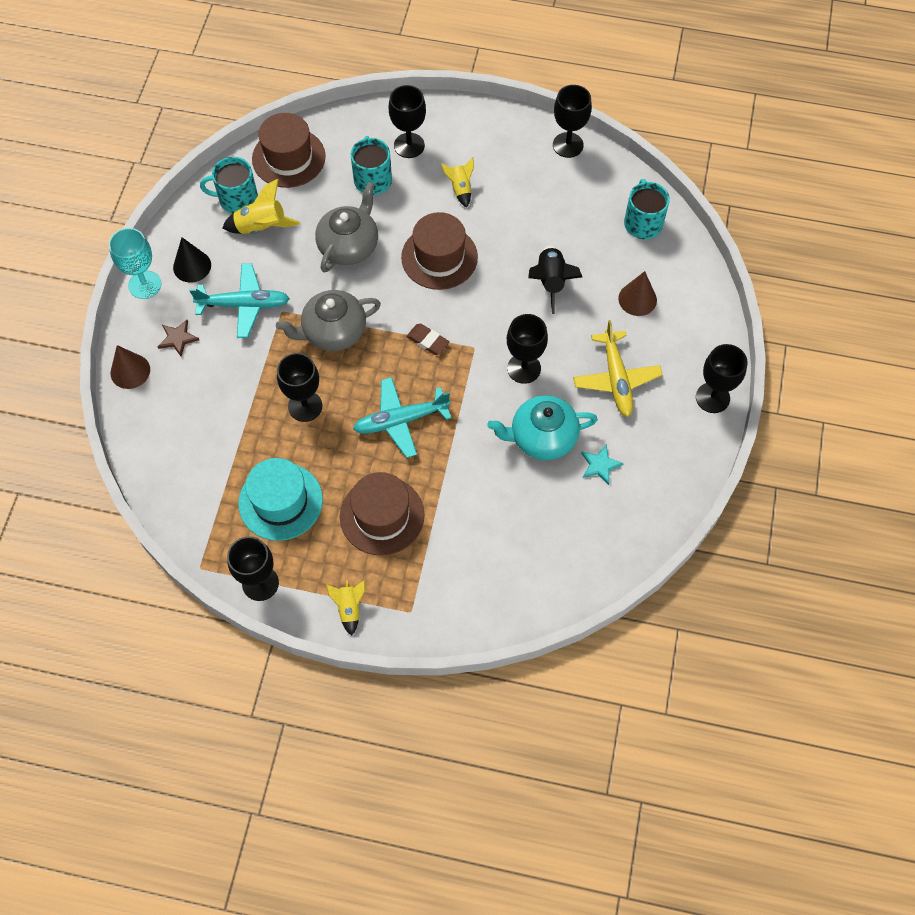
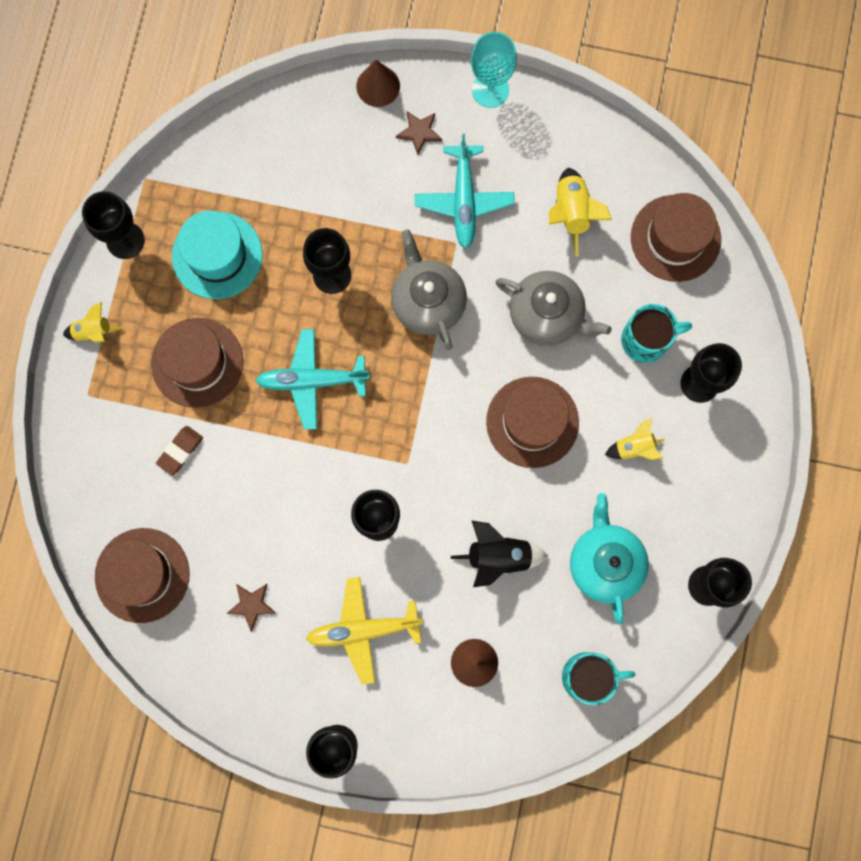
camera: 90 degrees right, 15 degrees up
black cone [173,237,211,283] -> none
turquoise mug [200,157,258,213] -> none
turquoise plane [353,377,452,458] -> turquoise plane turned 75 degrees counterclockwise [255,329,370,430]
brown eraser [406,324,450,355] -> brown eraser moved to [156,426,203,475]
turquoise teapot [487,395,598,460] -> turquoise teapot moved to [570,493,649,625]
turquoise star [581,444,624,485] -> brown star [226,584,276,632]
none -> brown hat [95,528,190,623]

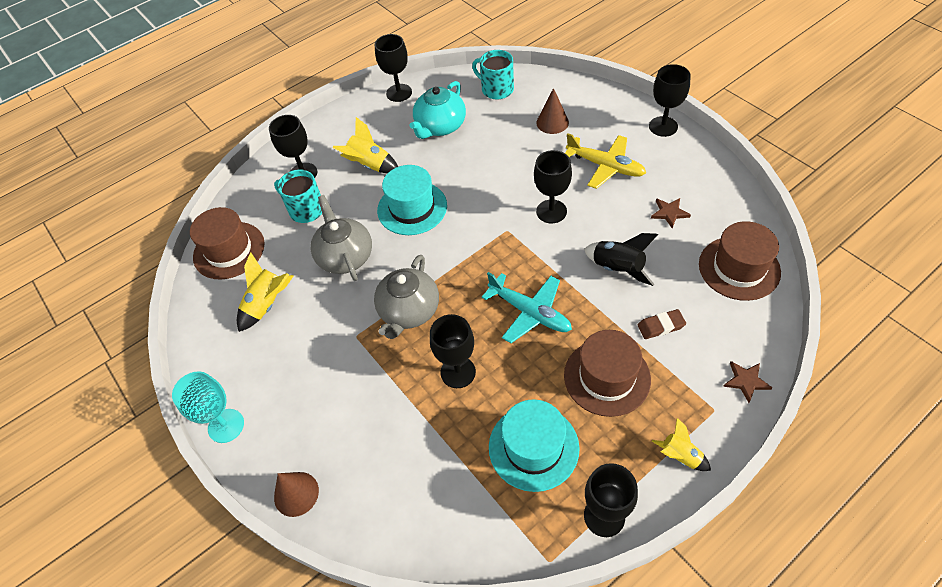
camera: 135 degrees left, 25 degrees down
brown star [396,111,442,155] -> brown star moved to [723,361,773,403]
turquoise plane [415,134,515,249] -> none
black rocket [451,520,548,587] -> black rocket moved to [584,233,658,286]
brown hat [486,377,579,468] -> turquoise hat [377,165,447,235]
yellow rocket [605,418,665,460] -> yellow rocket [333,117,398,173], size x1.54

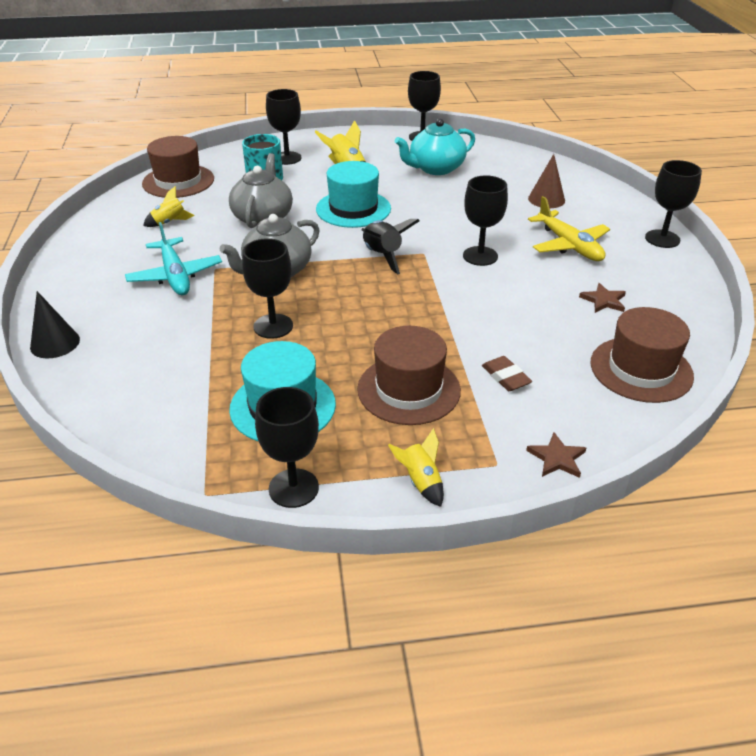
camera: 25 degrees right, 15 degrees down
turquoise goblet [172,371,244,443] -> none
yellow rocket [237,252,294,332] -> yellow rocket [143,186,195,227], size x0.65
brown cone [274,472,319,517] -> black cone [30,291,80,358]
turquoise mug [472,50,514,100] -> none
turquoise plane [482,272,572,343] -> turquoise plane moved to [125,222,222,295]
black rocket [584,233,658,286] -> black rocket moved to [361,219,420,274]
brown eraser [637,309,686,339] -> brown eraser turned 45 degrees clockwise [482,356,532,391]

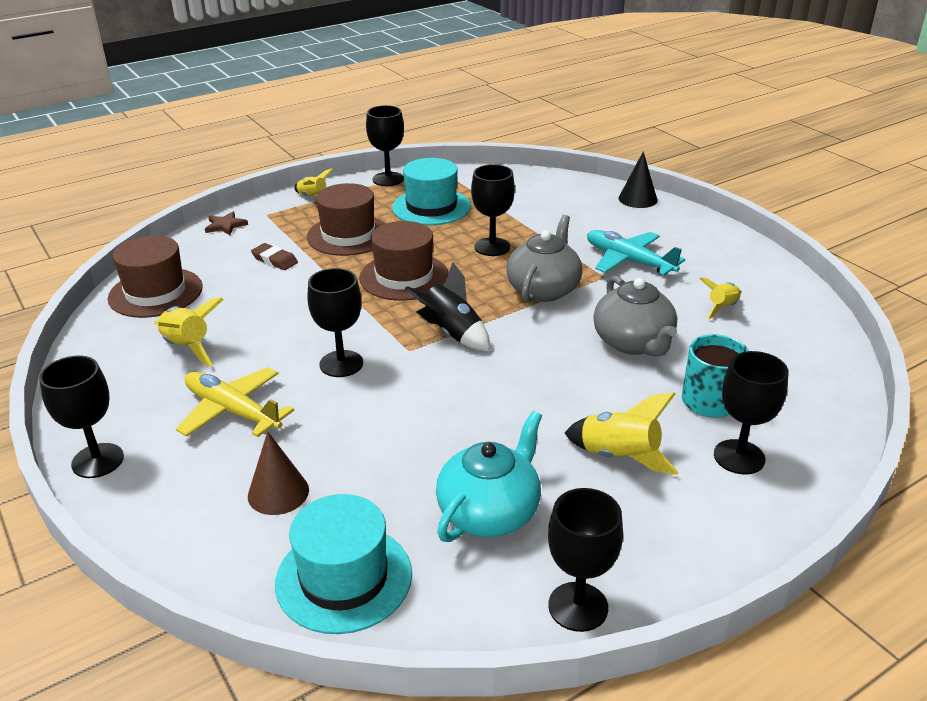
camera: 155 degrees right, 5 degrees down
brown hat [142,136,214,198] -> brown hat moved to [359,221,449,301]
turquoise hat [316,161,391,228] -> turquoise hat moved to [275,494,412,634]
brown star [579,283,626,313] -> yellow rocket [154,298,224,367]

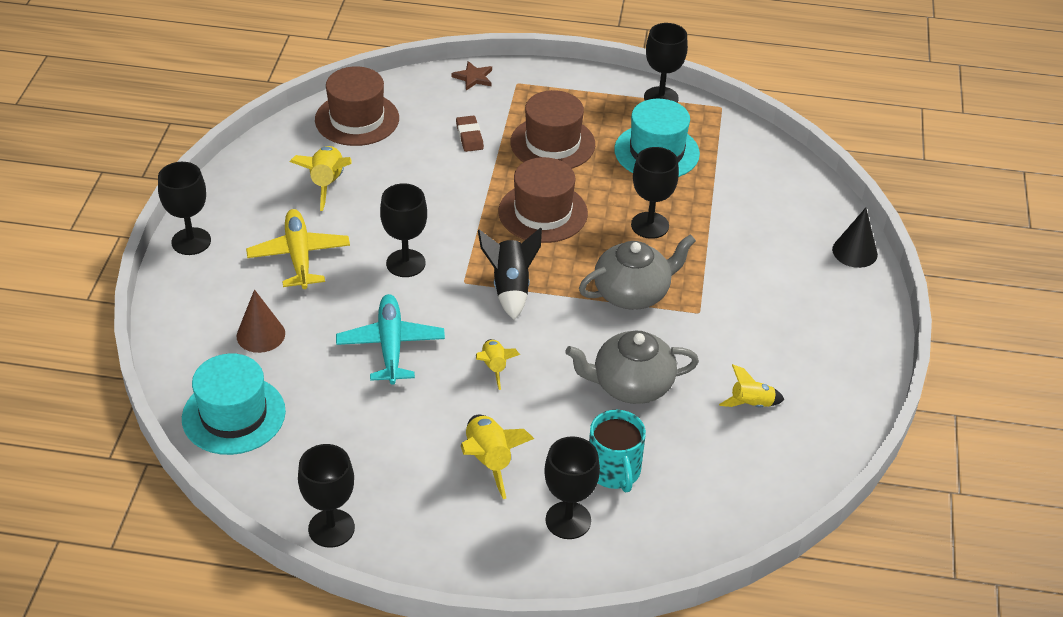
camera: 40 degrees right, 10 degrees up
yellow rocket [294,168,333,196] -> yellow rocket moved to [476,339,520,390]
turquoise teapot [436,411,542,542] -> none
turquoise plane [587,230,685,276] -> turquoise plane moved to [336,294,445,385]
grey teapot [593,276,677,357] -> grey teapot turned 60 degrees clockwise [565,331,699,404]

